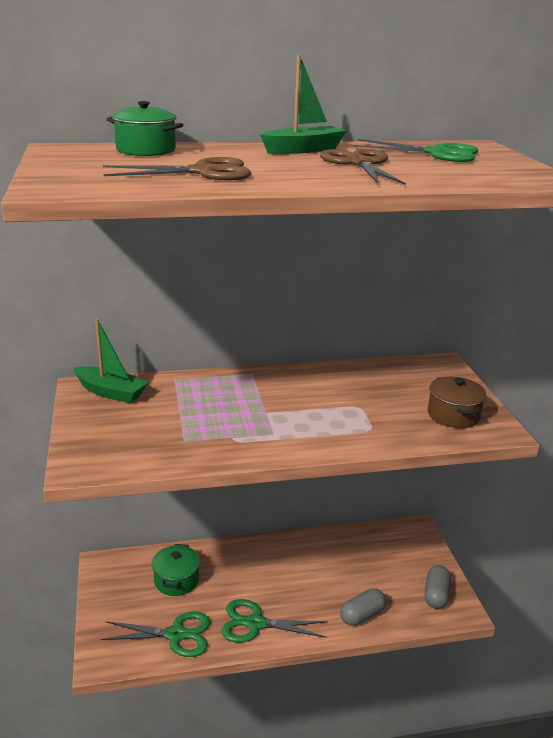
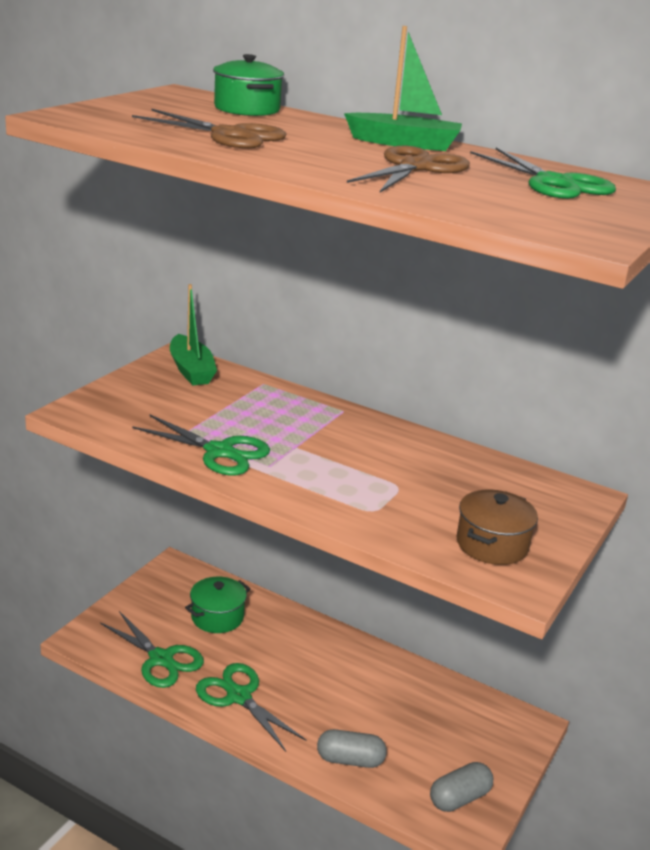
camera: 40 degrees right, 0 degrees up
none -> green scissors [132,414,270,476]

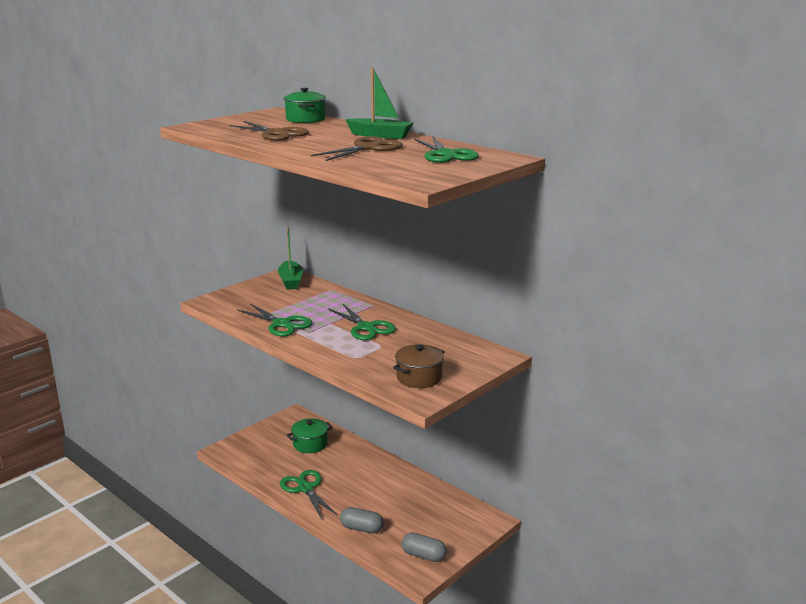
camera: 15 degrees right, 5 degrees down
green scissors [100,611,204,688] -> green scissors moved to [328,304,396,340]
grey capsule [430,762,493,812] -> grey capsule turned 45 degrees clockwise [402,532,447,562]

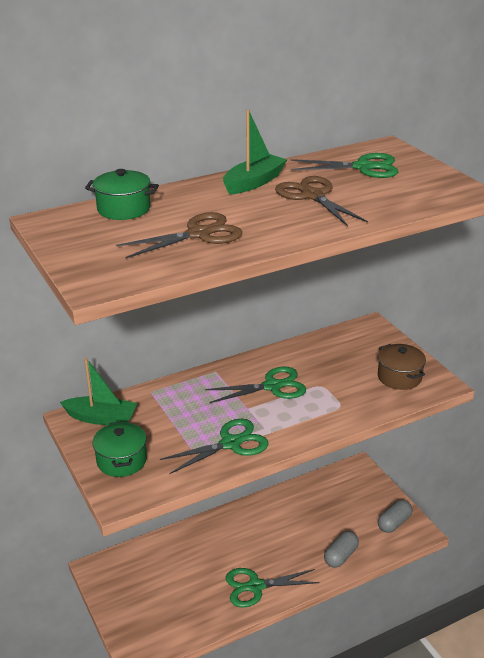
camera: 70 degrees left, 10 degrees up
green pot [287,418,333,453] -> green pot moved to [92,421,147,477]

